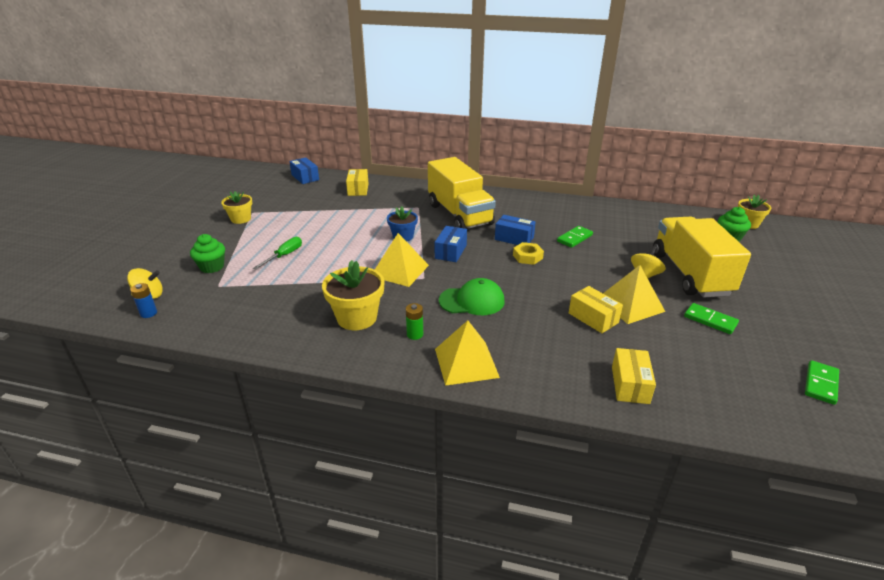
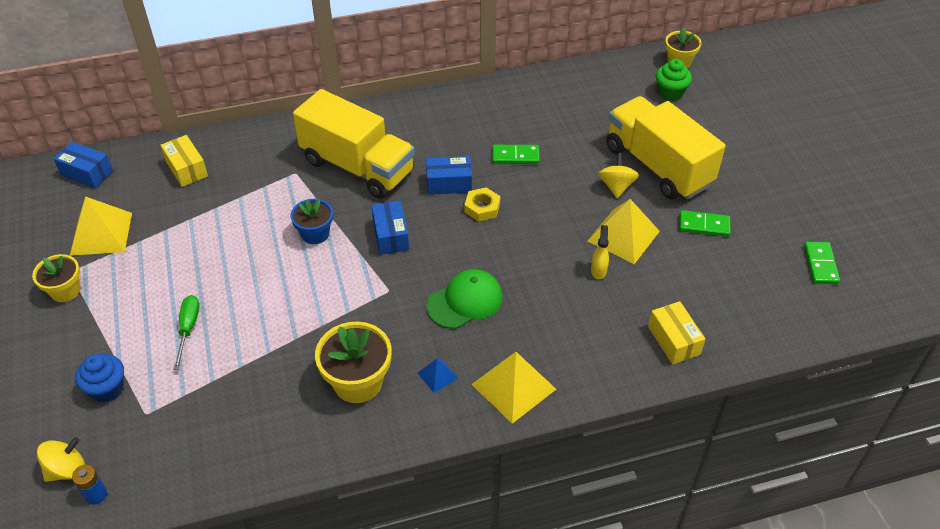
camera: 30 degrees left, 15 degrees up
green cupcake [190,234,225,273] -> blue cupcake [75,354,124,402]
yellow pyramid [375,233,429,287] -> yellow pyramid moved to [70,196,132,256]
green battery [406,303,423,340] -> blue pyramid [418,359,458,393]
green domino [557,226,593,248] -> green domino turned 75 degrees clockwise [492,145,540,164]
yellow box [569,286,623,333] -> yellow spray bottle [591,225,609,279]

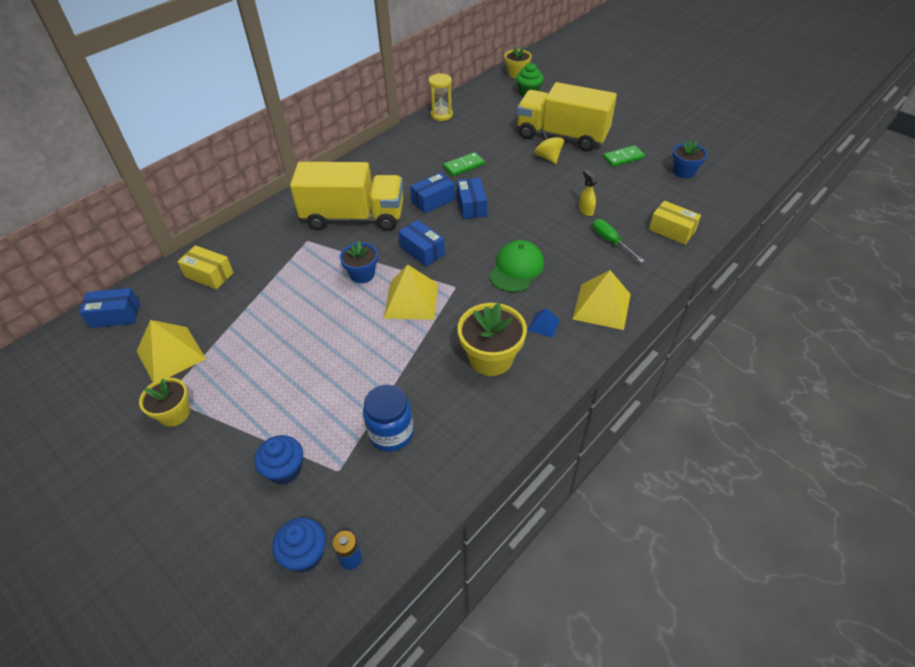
camera: 30 degrees left, 0 degrees up
yellow spinning top [37,437,85,482] -> blue cupcake [272,517,326,572]
green screwdriver [173,295,200,370] -> green screwdriver moved to [593,219,644,263]
yellow nut [464,187,500,222] -> blue box [457,178,487,219]
yellow pyramid [588,199,660,264] -> yellow pyramid moved to [384,264,438,320]
green domino [804,242,840,284] -> none
none -> blue jar [363,385,414,452]
none -> yellow hourglass [429,73,453,121]
none -> blue flower pot [673,140,707,178]

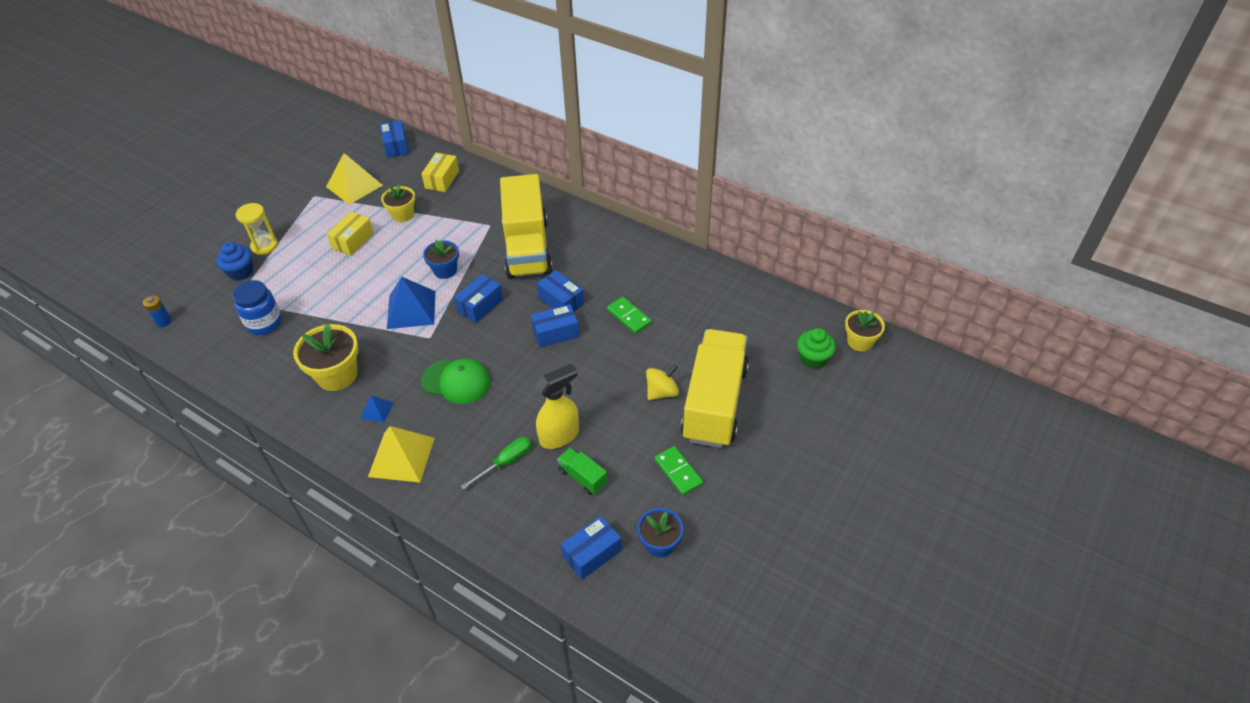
camera: 80 degrees right, 0 degrees up
yellow flower pot [139,378,190,427] -> yellow flower pot moved to [381,184,415,222]
blue cupcake [272,517,326,572] -> none
yellow pyramid [384,264,438,320] -> blue pyramid [387,277,435,329]
yellow hourglass [429,73,453,121] -> yellow hourglass moved to [236,203,278,255]
yellow spray bottle [579,170,597,216] -> yellow spray bottle [536,363,579,449], size x1.84
yellow box [649,201,701,245] -> yellow box moved to [327,211,374,256]
none -> green truck [557,448,607,495]
none -> blue box [561,516,622,580]

